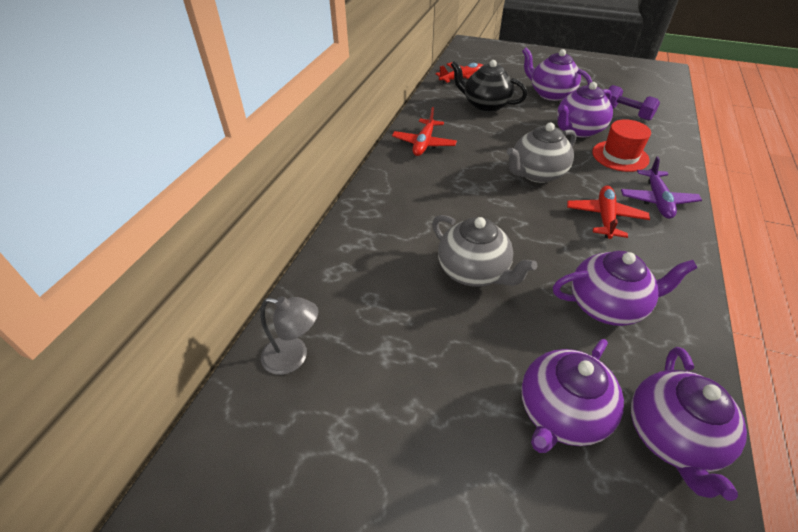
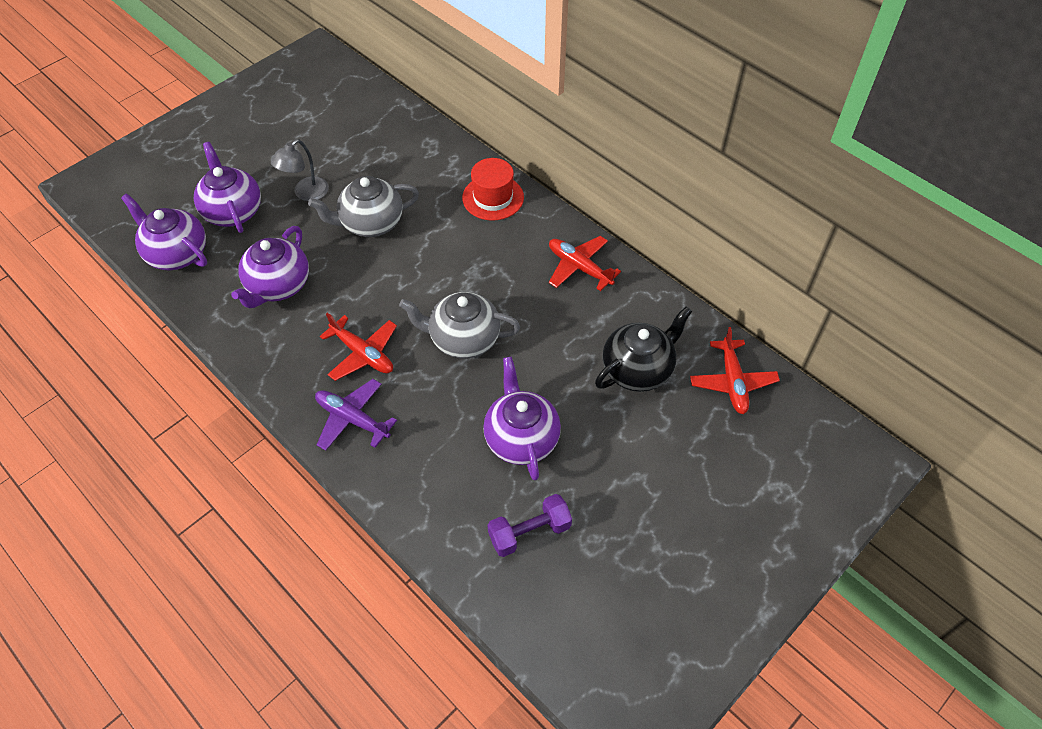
camera: 115 degrees right, 10 degrees up
grey lamp [260,296,318,375] -> grey lamp moved to [271,139,329,201]
grey teapot [507,122,576,183] -> grey teapot turned 75 degrees counterclockwise [399,292,520,359]
purple teapot [522,47,592,101] -> none
red hat [592,119,651,172] -> red hat moved to [462,158,524,221]

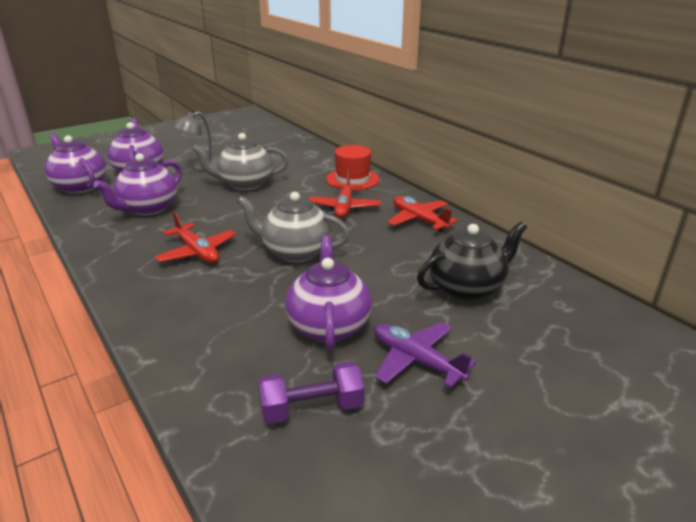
camera: 10 degrees right, 25 degrees down
purple plane [315,379,397,451] -> purple plane moved to [374,322,476,388]
red plane [690,327,780,414] -> red plane moved to [309,170,381,218]

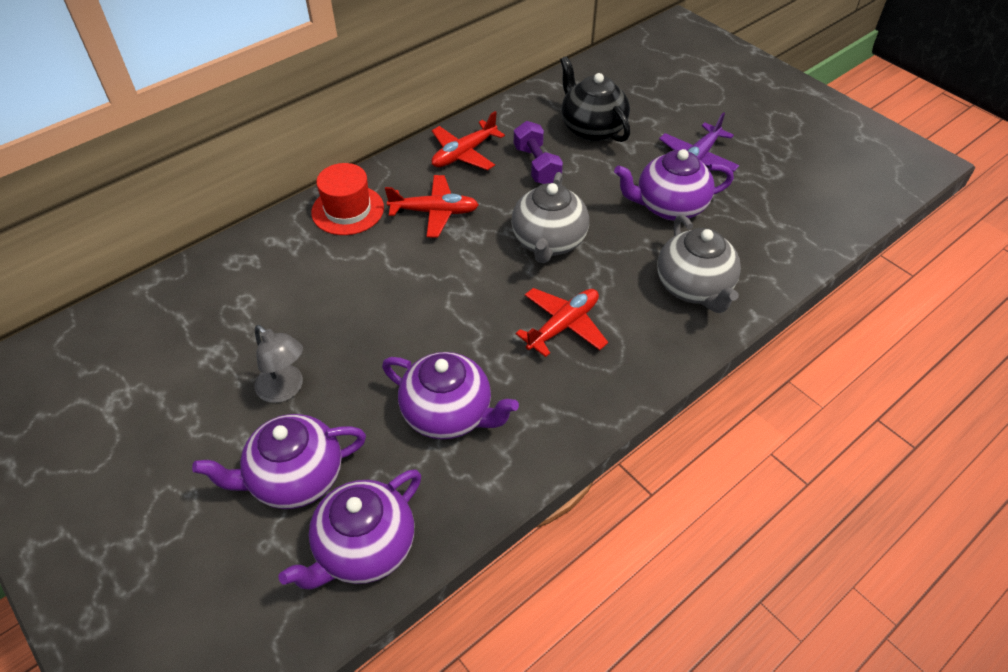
camera: 95 degrees left, 20 degrees up
grey teapot [192,133,289,190] -> grey teapot moved to [657,215,741,313]
purple dumbbell [258,362,364,424] -> purple dumbbell moved to [514,121,563,184]

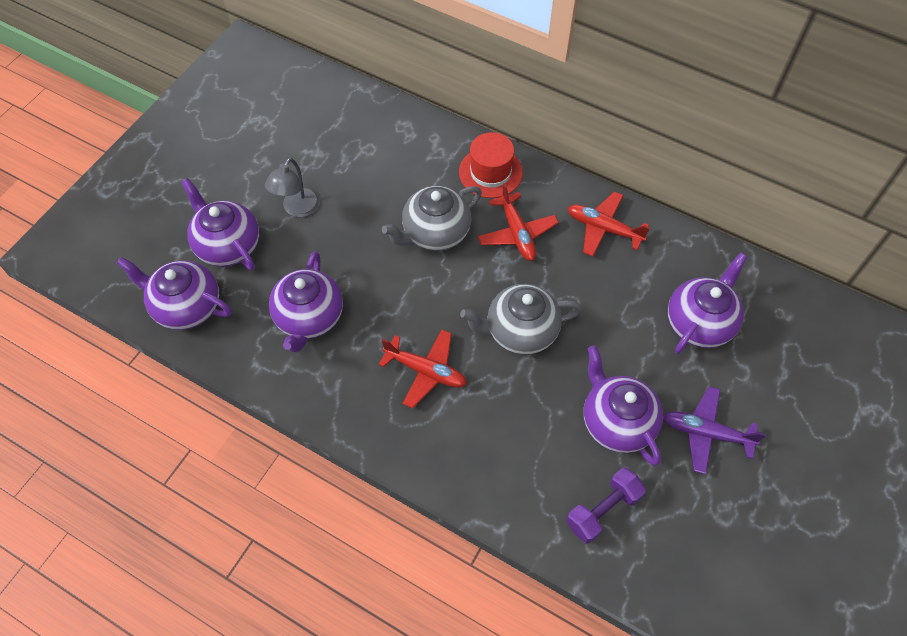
camera: 70 degrees right, 10 degrees up
purple dumbbell [514,121,563,184] -> purple dumbbell moved to [566,468,646,543]
black teapot [560,56,630,142] -> purple teapot [668,253,747,354]
grey teapot [657,215,741,313] -> grey teapot moved to [382,186,482,251]

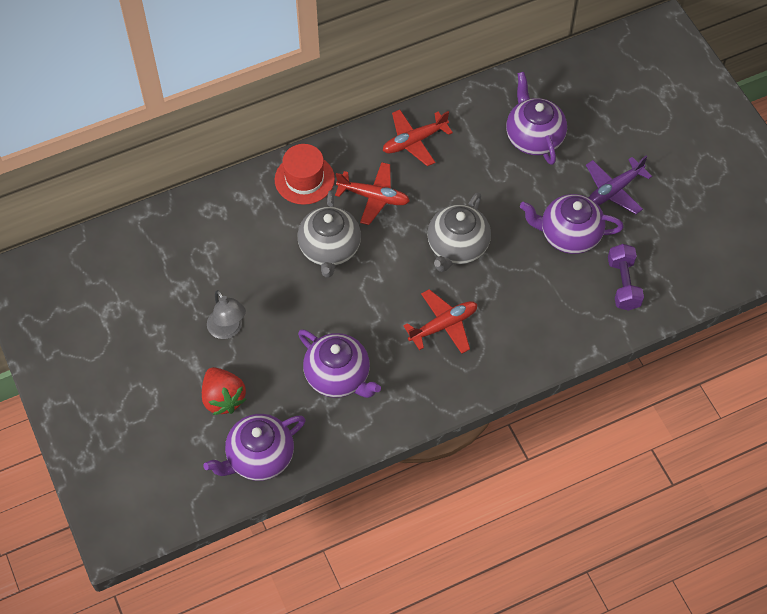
camera: 55 degrees left, 0 degrees up
purple teapot [181,178,259,270] -> red strawberry [202,367,246,415]

